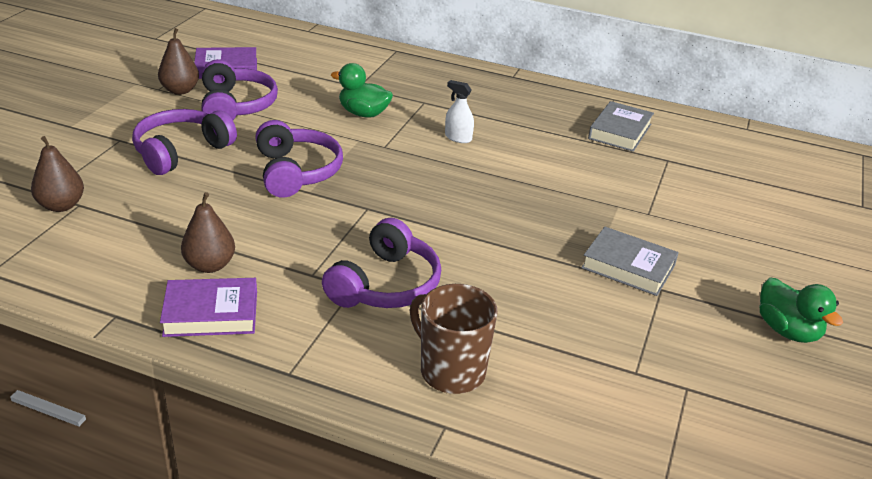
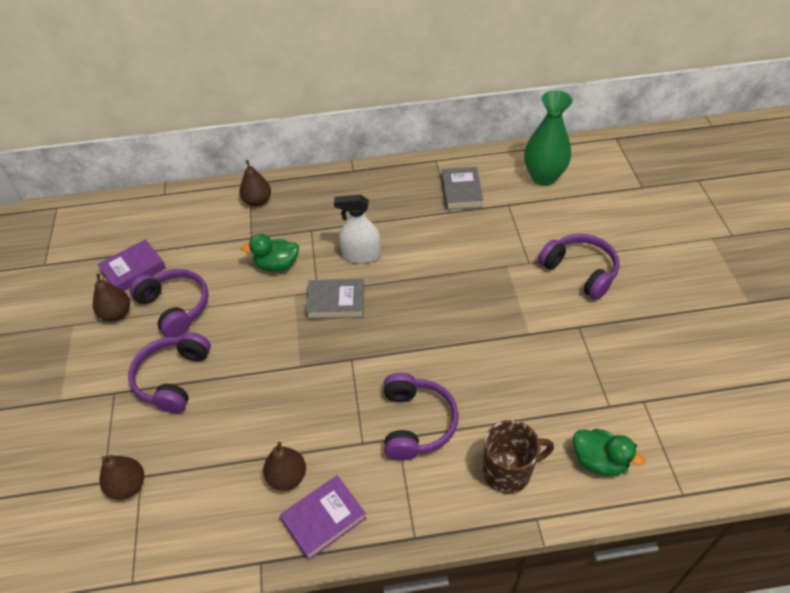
camera: 25 degrees left, 15 degrees up
purple headphones [255,120,343,198] -> purple headphones moved to [538,234,620,300]
brown mug [410,284,498,394] -> brown mug turned 150 degrees clockwise [483,420,554,494]
white spray bottle [445,80,474,143] -> white spray bottle [334,194,381,264], size x1.64
grey book [581,227,679,296] -> grey book moved to [306,279,364,319]
green duck [760,278,843,343] -> green duck moved to [573,429,645,476]
none -> brown pear [239,160,271,206]
none -> green vase [524,90,573,186]

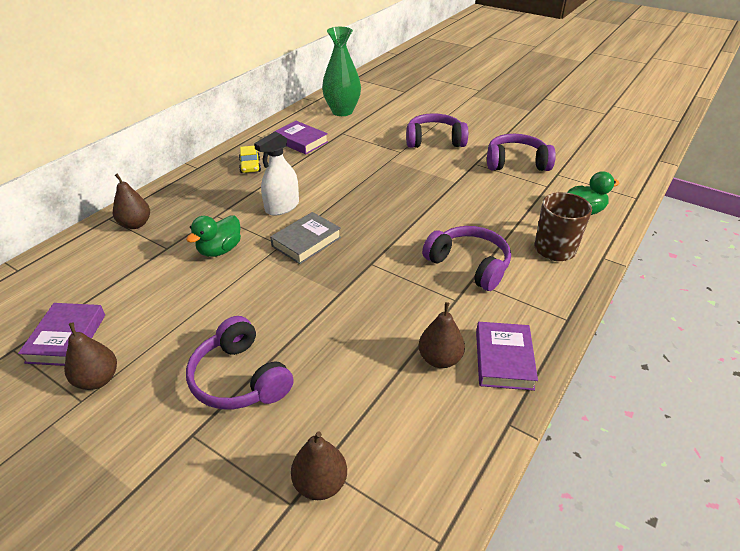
camera: 50 degrees left, 10 degrees down
purple headphones [129,269,209,337] -> purple headphones moved to [487,134,556,171]
grey book [441,167,483,210] -> purple book [274,121,328,154]
none -> yellow car [239,146,261,173]

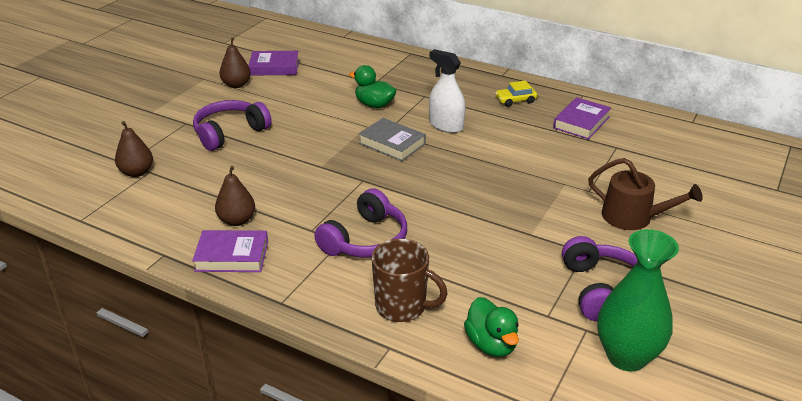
camera: 85 degrees right, 5 degrees down
brown pear [113,173,150,229] -> none
green vase [322,27,361,116] -> green vase moved to [597,229,679,372]
purple headphones [406,113,468,148] -> brown watering can [588,158,703,230]

